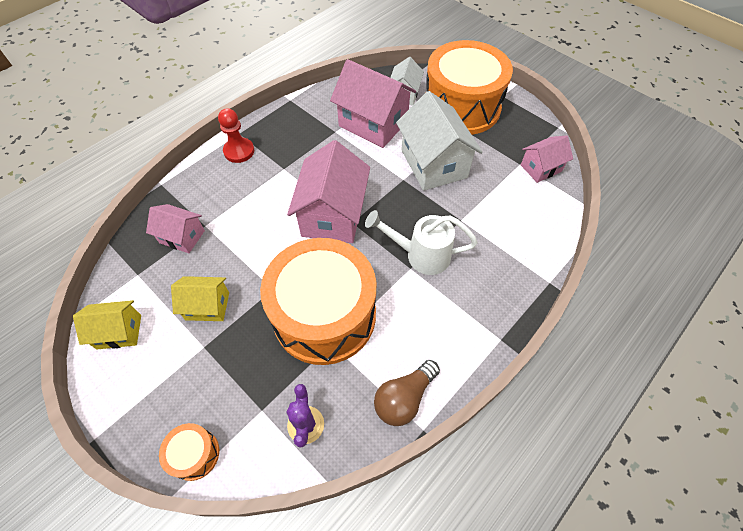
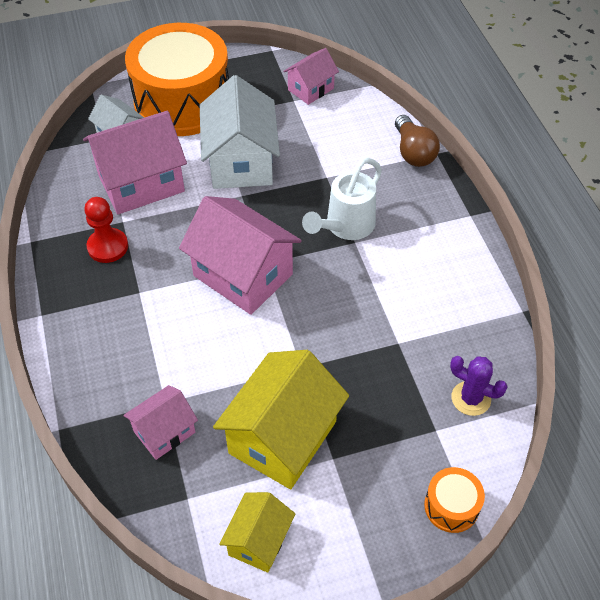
camera: 60 degrees left, 5 degrees down
yellow house [171,276,229,321] -> yellow house [213,350,349,489], size x1.81
red pawn [218,108,254,163] -> red pawn moved to [84,197,128,263]
orange drum [260,238,376,365] -> none
brown light bulb [374,360,440,426] -> brown light bulb moved to [395,115,440,167]
white house [396,91,483,191] -> white house turned 75 degrees clockwise [200,75,280,189]
pink house [521,136,573,183] -> pink house turned 45 degrees clockwise [283,48,339,105]

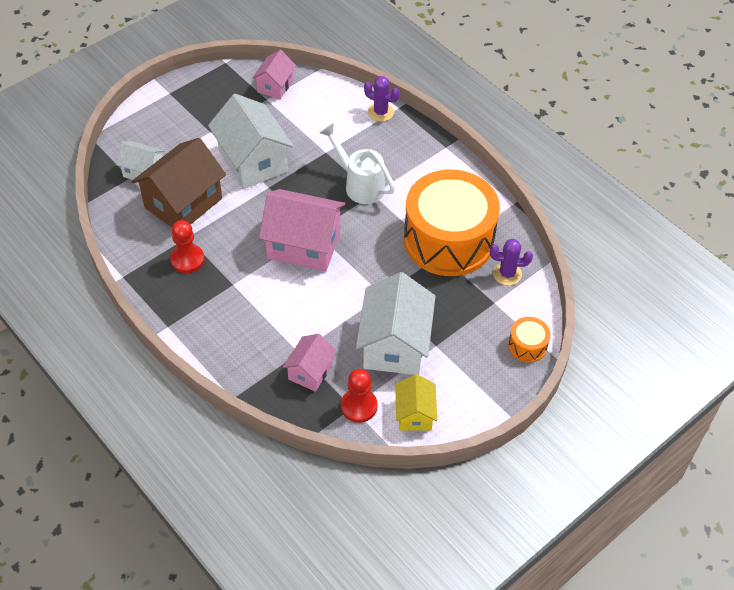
camera: 25 degrees left, 0 degrees up
pink house [83,111,187,214] -> brown house [132,138,226,227]
orange drum [125,23,229,136] -> orange drum moved to [404,170,500,276]
yellow house [213,350,349,489] -> white house [356,272,436,375]
white watering can [302,157,382,240] -> white watering can turned 120 degrees clockwise [320,124,395,204]
brown light bulb [395,115,440,167] -> purple cactus [364,76,400,122]
none -> red pawn [341,369,378,423]

